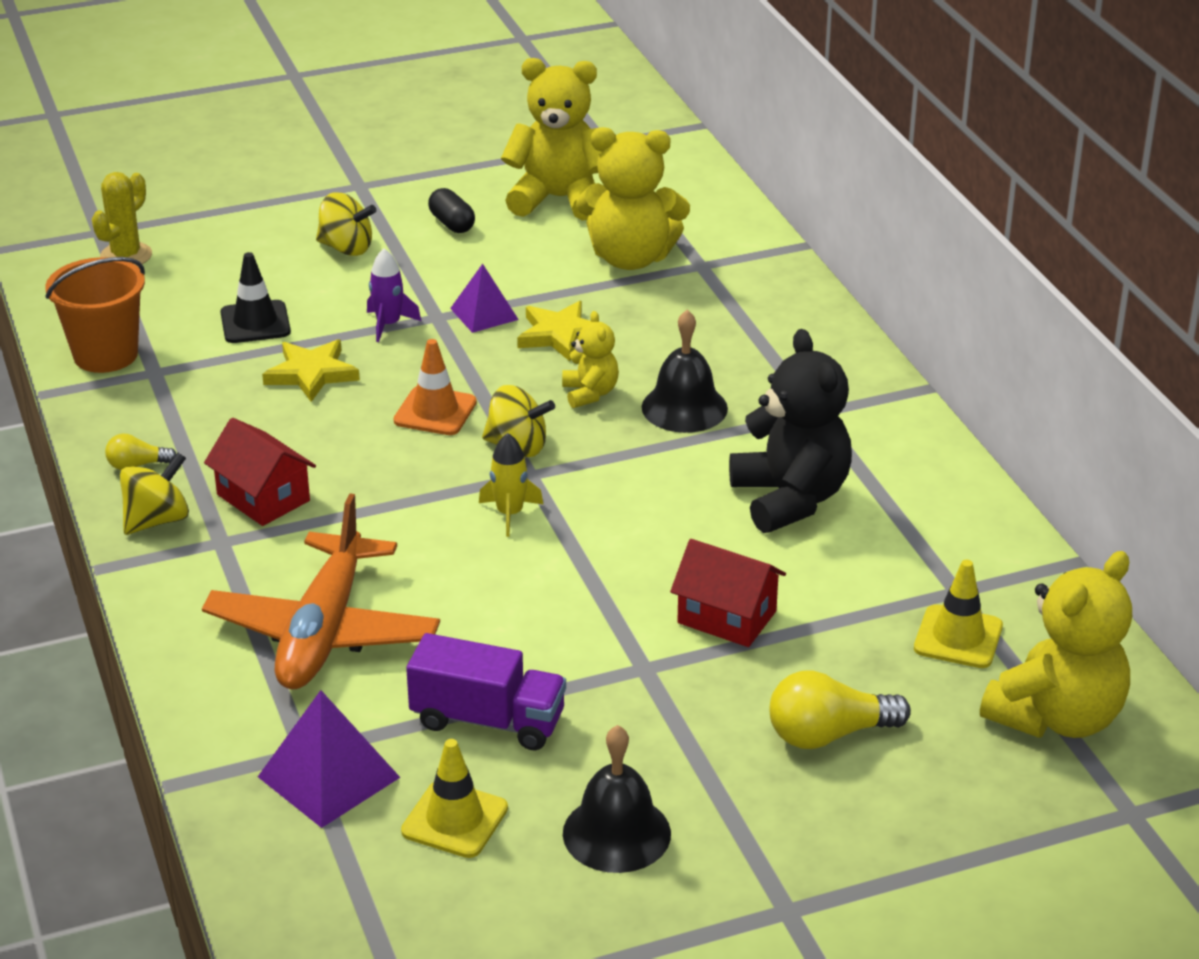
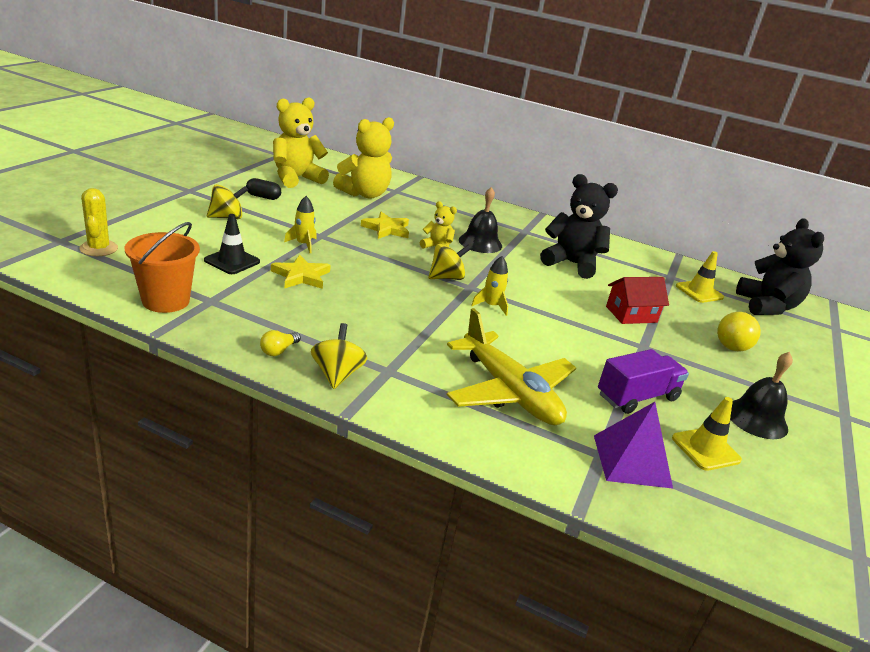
camera: 50 degrees left, 5 degrees down
orange plane [202,493,440,689] -> yellow plane [447,308,576,425]
red house [204,418,316,526] -> none
purple rocket [367,249,421,342] -> yellow rocket [284,196,317,253]
orange traffic cone [393,339,477,435] -> none
purple pyramid [450,264,519,333] -> none
yellow teddy bear [980,551,1132,738] -> black teddy bear [736,218,824,315]

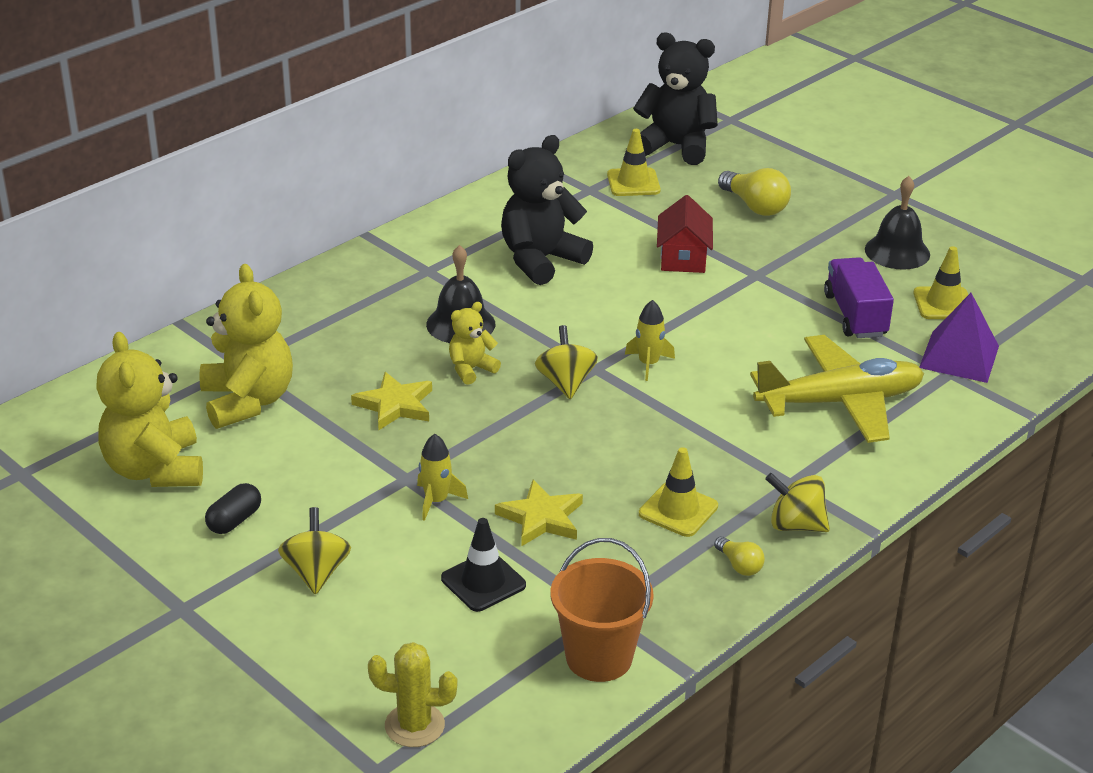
camera: 65 degrees left, 5 degrees up
none -> yellow traffic cone [639,447,718,537]

